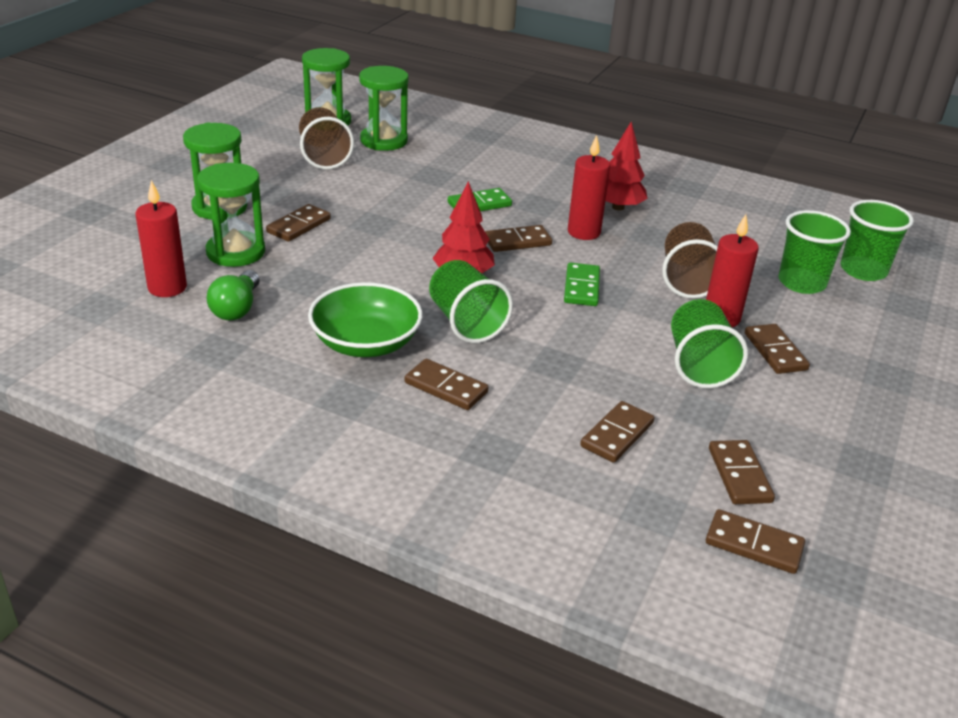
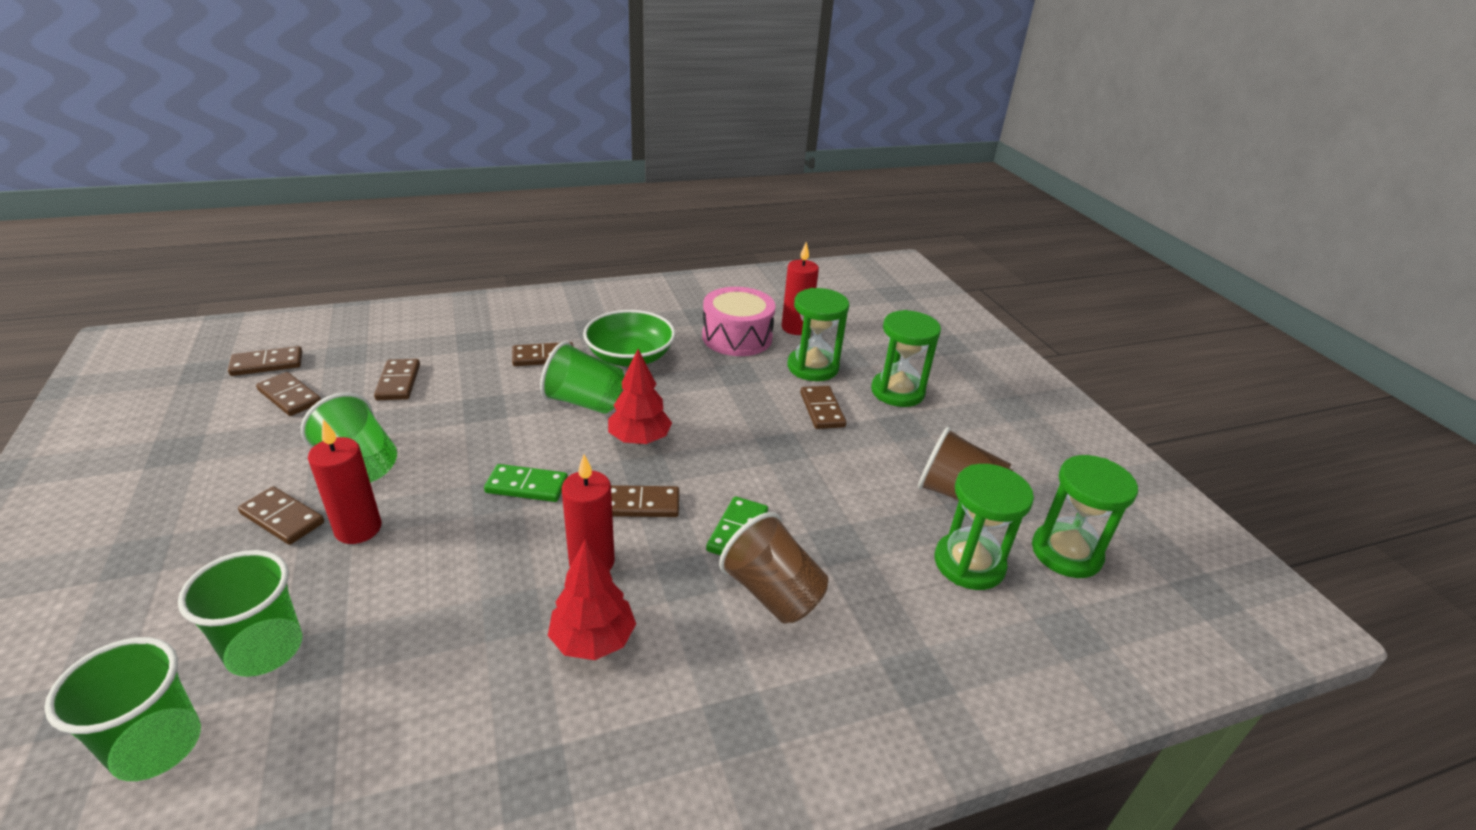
camera: 135 degrees right, 0 degrees up
green light bulb [207,270,260,320] -> pink drum [702,287,775,356]
brown domino [485,225,552,252] -> brown domino turned 60 degrees clockwise [611,485,679,517]
green domino [564,263,600,306] -> green domino turned 45 degrees counterclockwise [484,464,568,502]
brown cup [662,222,718,299] -> brown cup moved to [719,512,829,624]

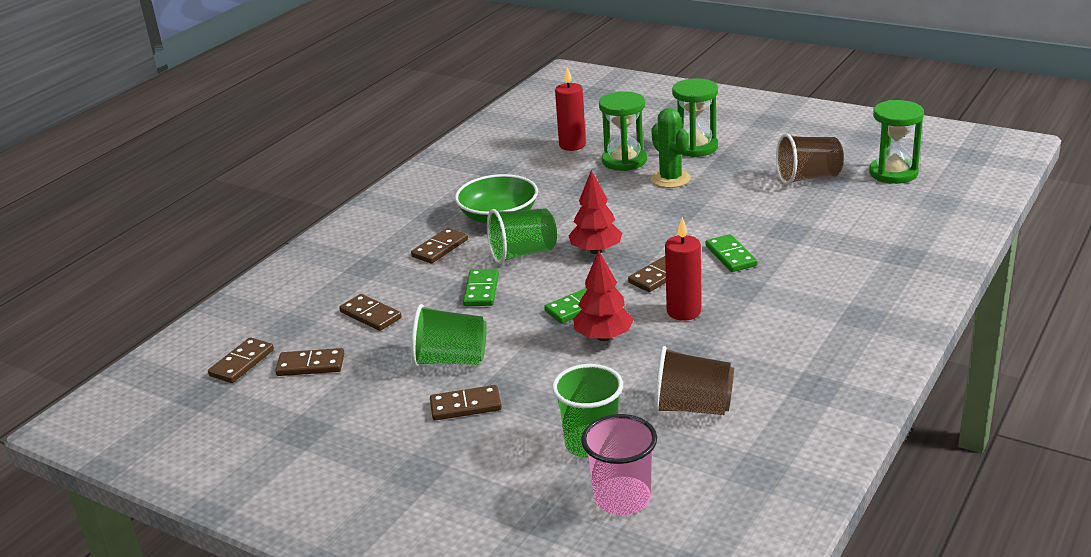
camera: 35 degrees left, 5 degrees down
green cup [44,637,201,781] -> pink cup [581,414,657,515]
red candle [308,419,382,544] -> none
red tree [548,539,636,660] -> red tree moved to [573,250,634,341]
pink drum [702,287,775,356] -> none
brown cup [719,512,829,624] -> brown cup moved to [654,346,734,415]
brown domino [800,386,846,429] -> green cactus [651,108,691,188]
green hourglass [935,464,1034,590] -> none
none -> green domino [463,269,499,306]

